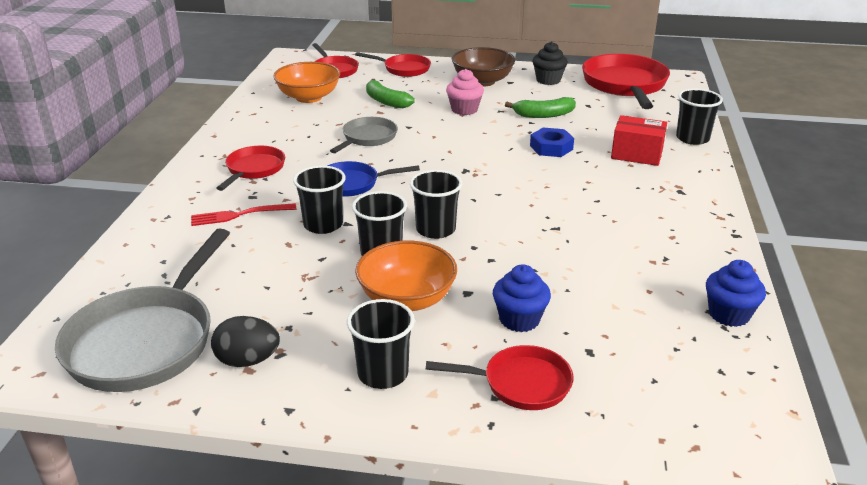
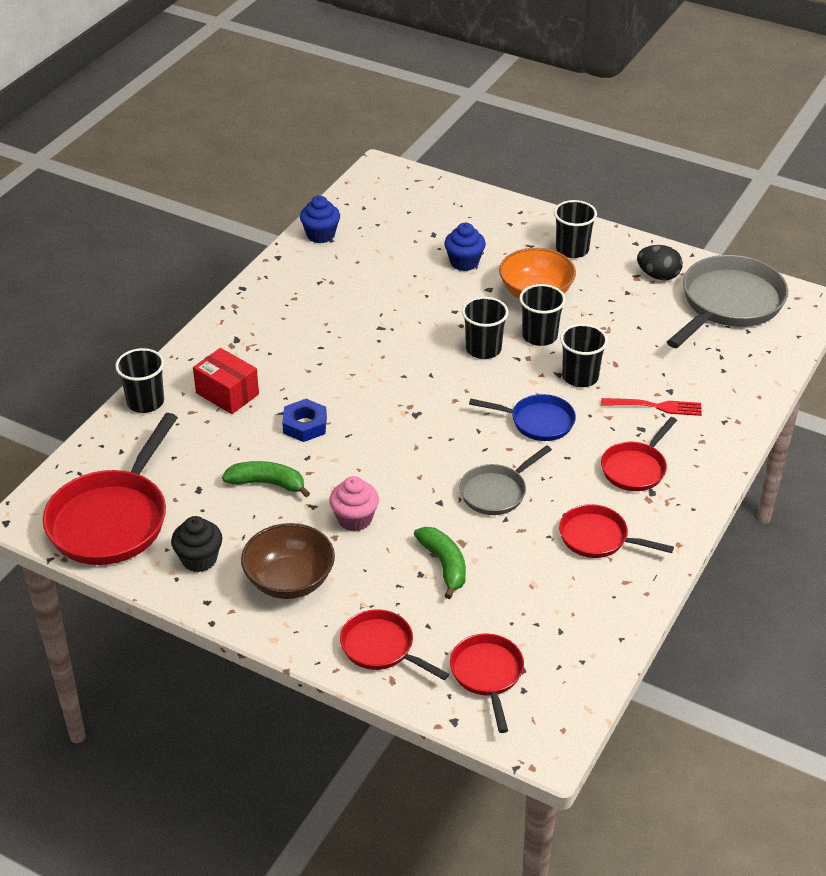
camera: 160 degrees left, 10 degrees up
orange bowl [273,62,340,103] -> none
red pan [425,345,573,410] -> red pan moved to [559,504,674,558]

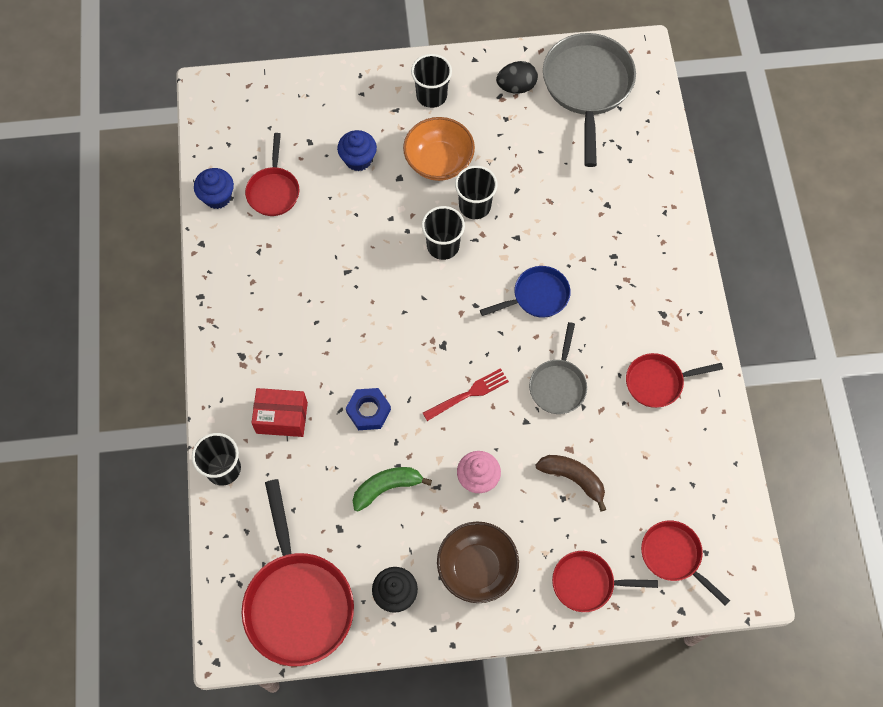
camera: 35 degrees left, 25 degrees up
green banana [414,527,466,599] -> brown banana [535,455,606,512]
black cup [560,324,608,387] -> none
red fork [601,398,702,416] -> red fork moved to [423,368,509,421]
red pan [601,417,677,491] -> red pan moved to [245,133,299,216]

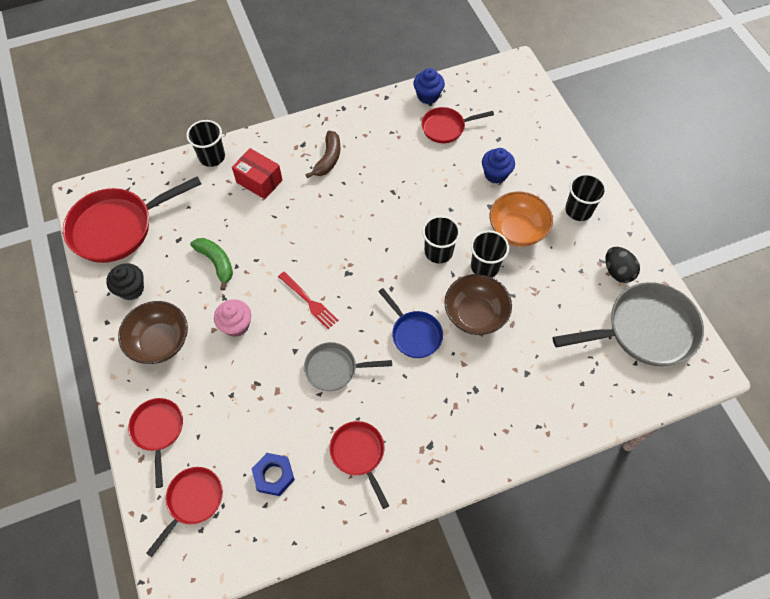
camera: 75 degrees right, 5 degrees down
red box [251,388,308,437] -> red box turned 45 degrees counterclockwise [232,148,282,199]
blue nut [346,388,391,430] -> blue nut moved to [252,453,295,496]
brown banana [535,455,606,512] -> brown banana moved to [306,131,341,178]
none -> brown bowl [444,274,512,335]

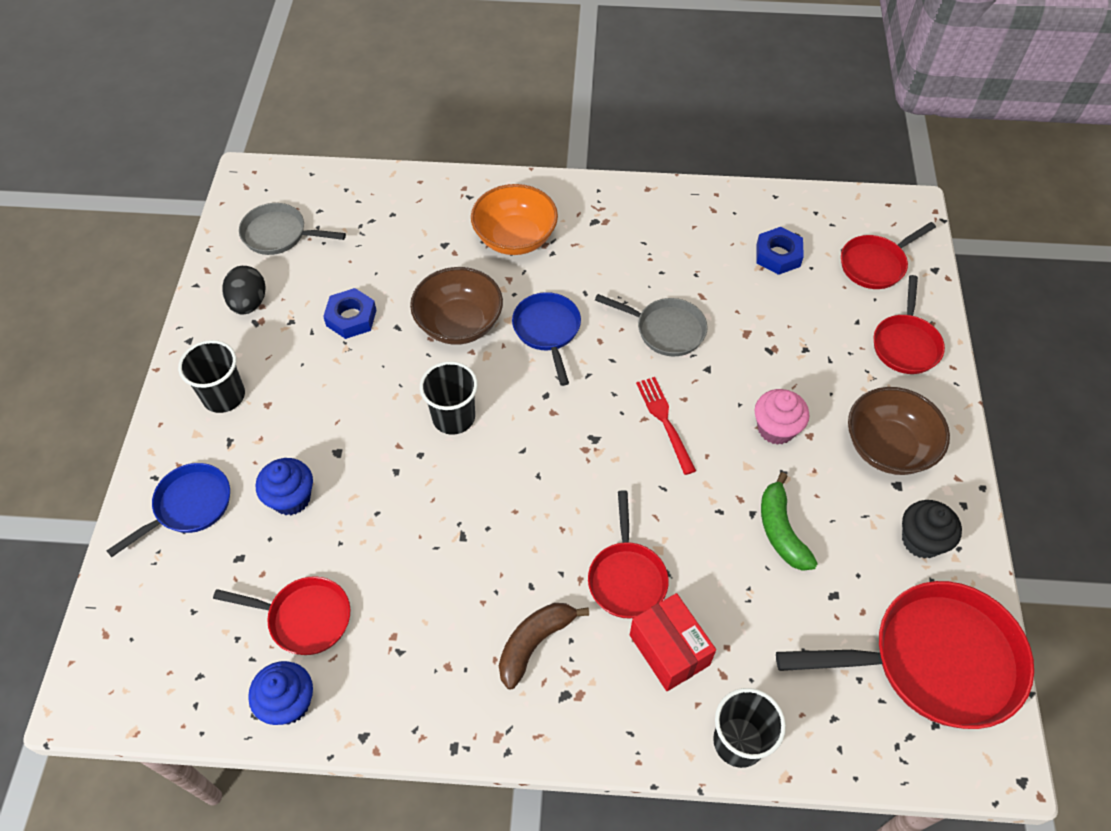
camera: 155 degrees left, 5 degrees down
red pan [329,421,389,509] -> red pan moved to [588,490,669,619]
black cup [471,230,509,277] -> none
orange bowl [490,191,553,247] -> orange bowl moved to [471,184,558,255]
grey pan [553,282,704,366] -> grey pan [239,203,346,255], size x0.56
none -> blue pan [106,463,230,557]
none -> blue nut [323,288,376,339]

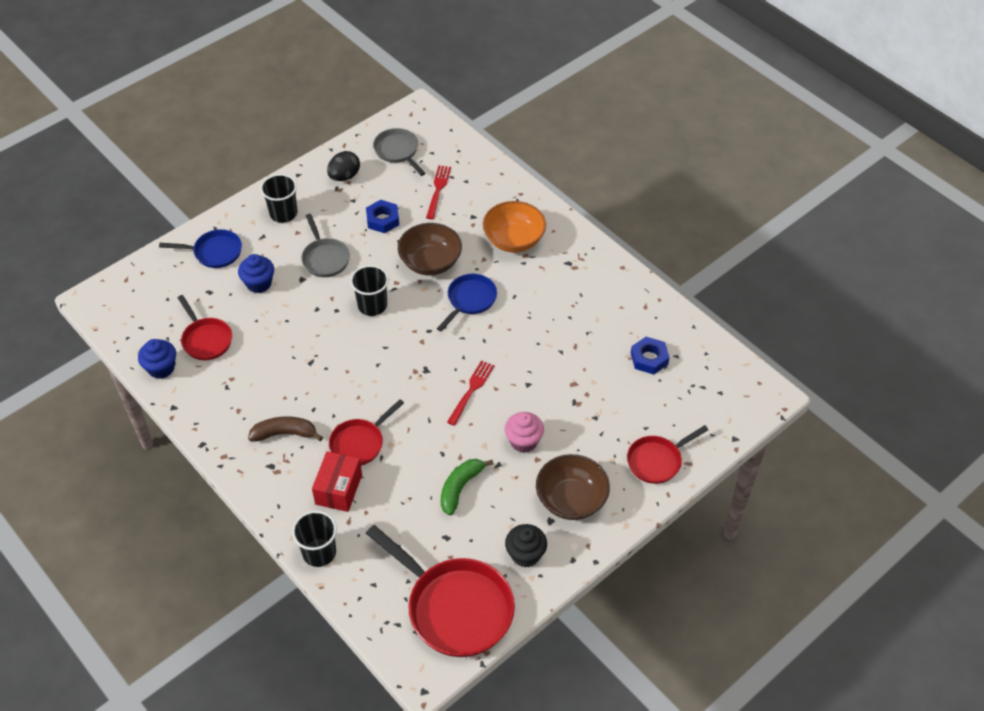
camera: 45 degrees right, 5 degrees down
grey pan [595,294,708,356] -> grey pan moved to [301,214,350,277]
red pan [841,222,936,289] -> none
none -> red fork [426,165,451,219]

